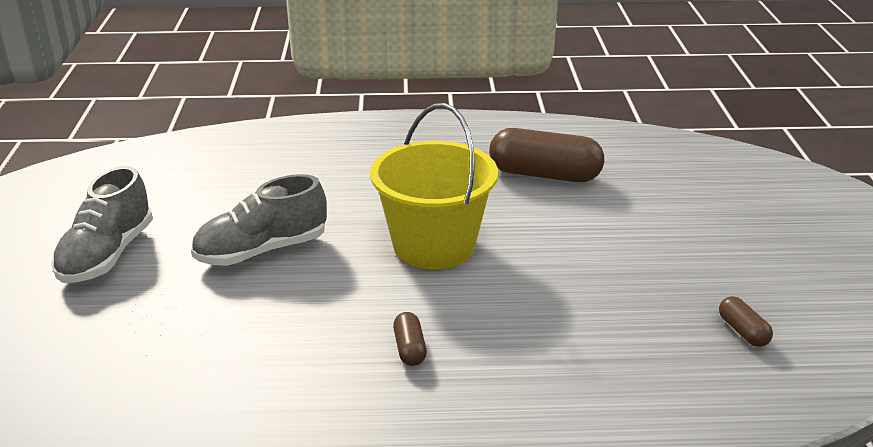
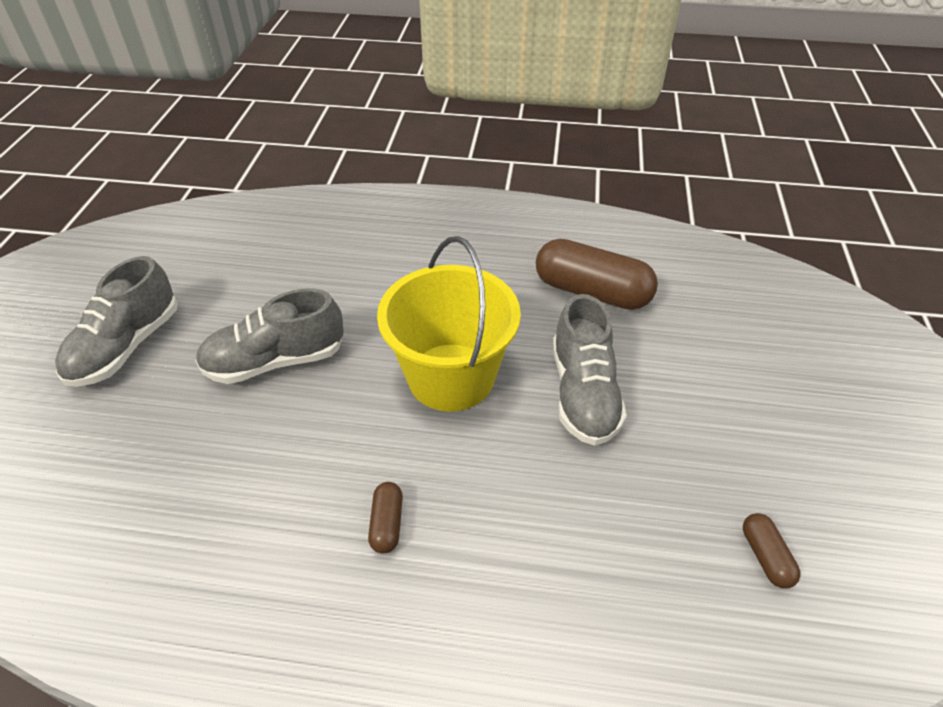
camera: 10 degrees right, 15 degrees up
none -> grey shoe [553,294,627,446]

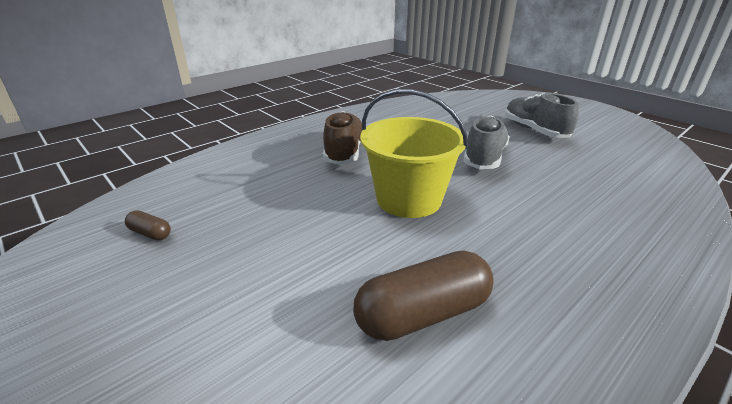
camera: 130 degrees right, 15 degrees down
brown capsule [368,482,403,554] -> brown shoe [323,111,362,165]
grey shoe [553,294,627,446] -> none

